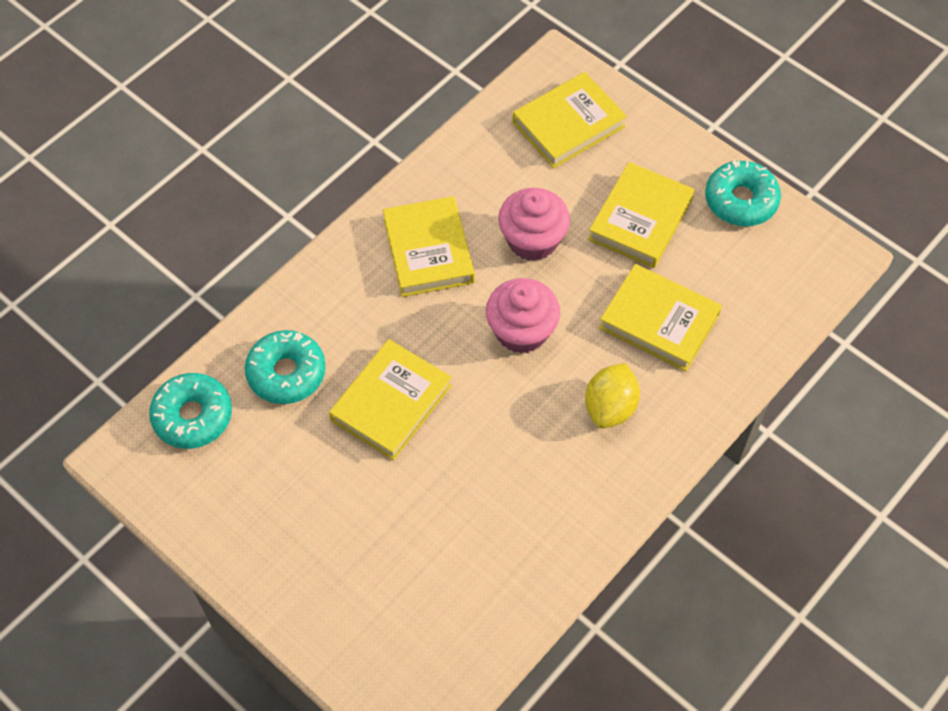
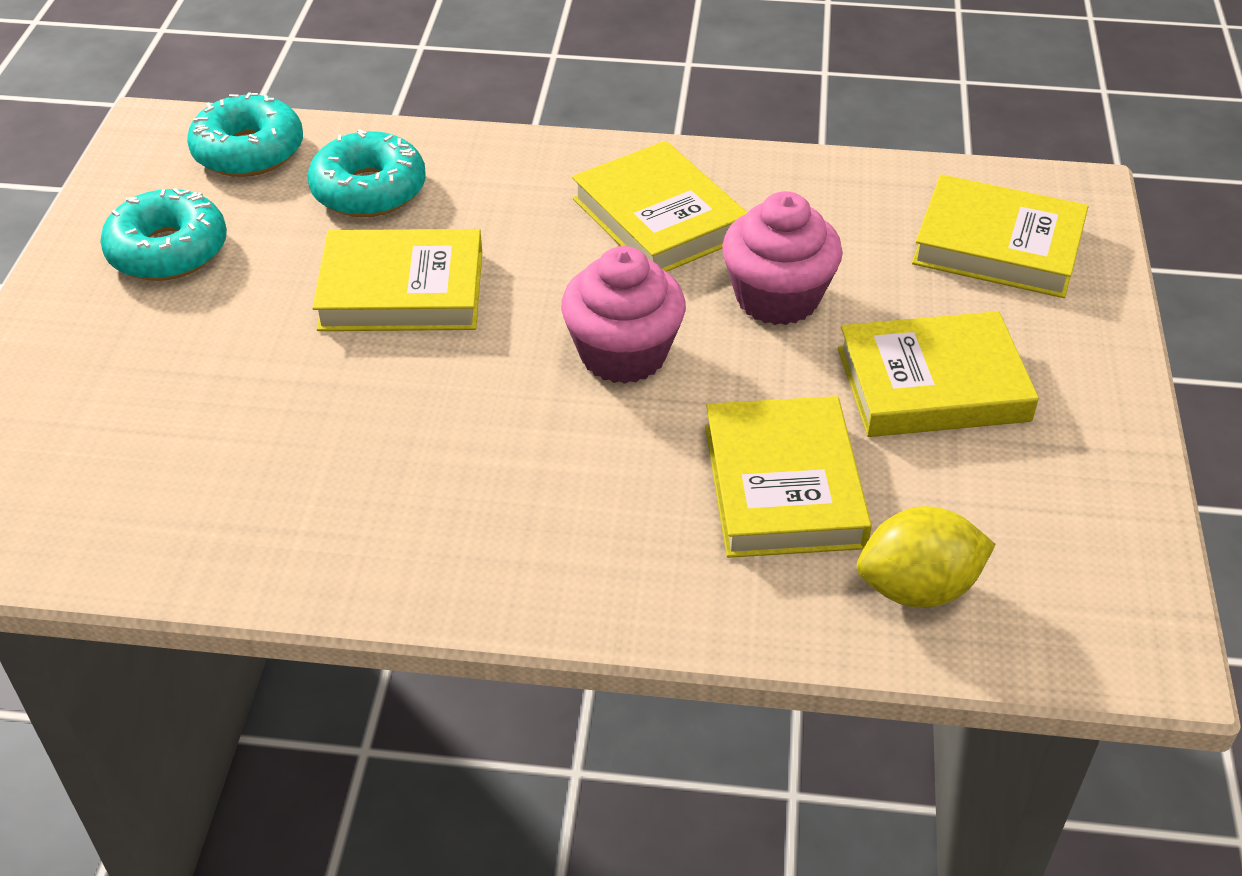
camera: 55 degrees right, 15 degrees down
yellow book [383,196,475,297] -> yellow book turned 75 degrees counterclockwise [572,141,748,272]
yellow lemon [585,363,640,428] -> yellow lemon moved to [857,506,996,608]
turquoise donut [705,160,781,226] -> turquoise donut moved to [100,188,227,281]

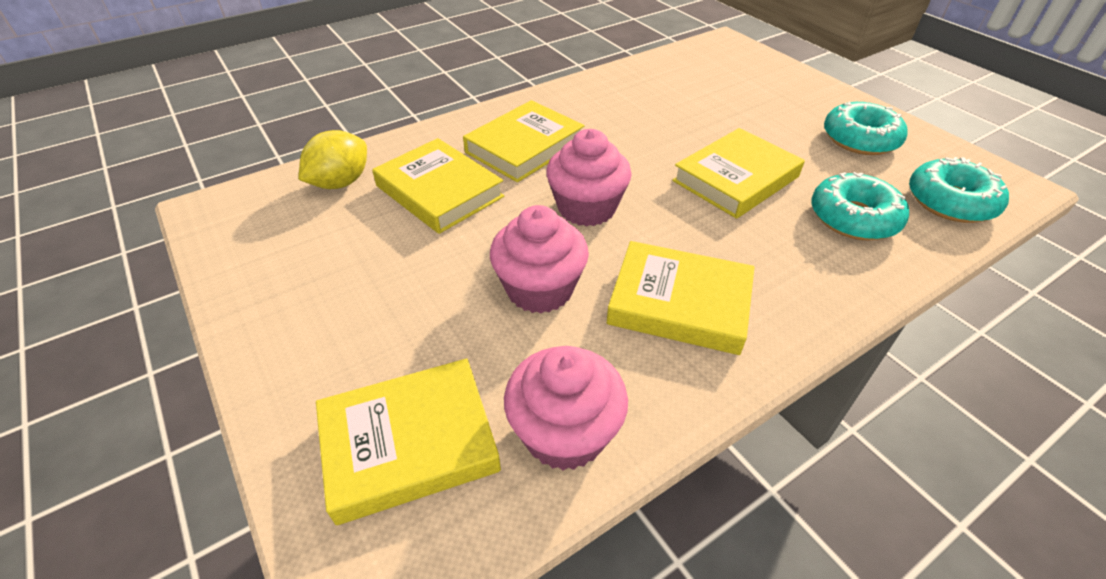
camera: 140 degrees right, 0 degrees up
yellow book [838,311,1039,437] -> yellow book moved to [463,100,585,182]
none -> pink cupcake [504,346,628,470]

